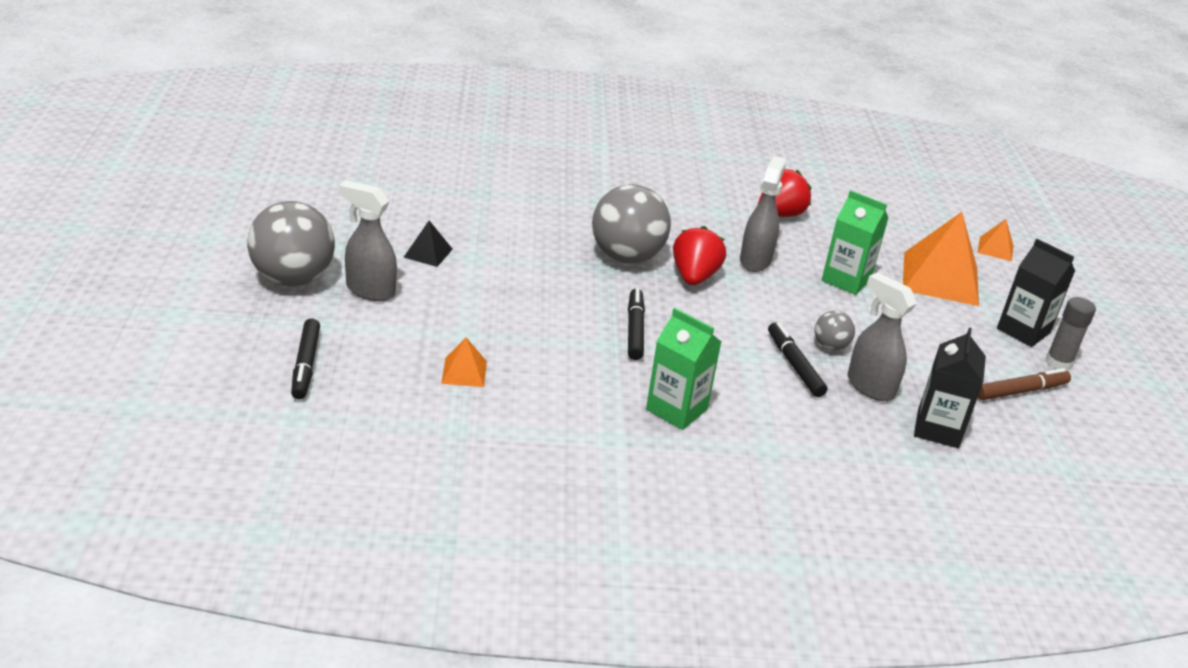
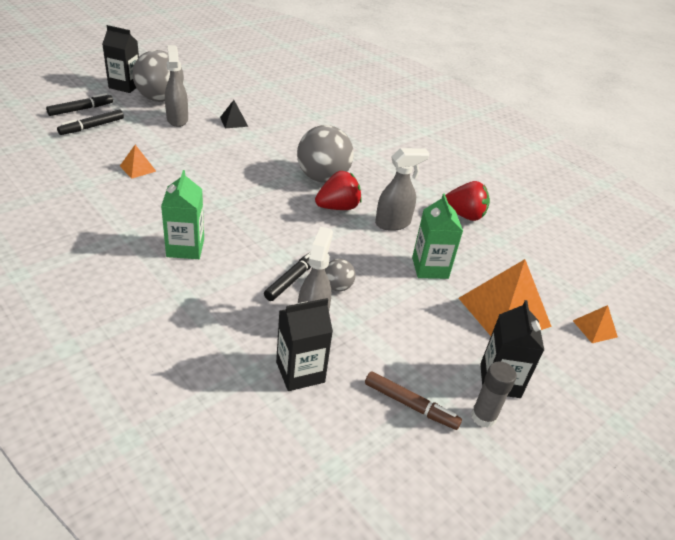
camera: 50 degrees right, 5 degrees up
black marker [628,288,645,360] -> black marker moved to [46,93,113,116]
none -> black carton [102,25,139,93]

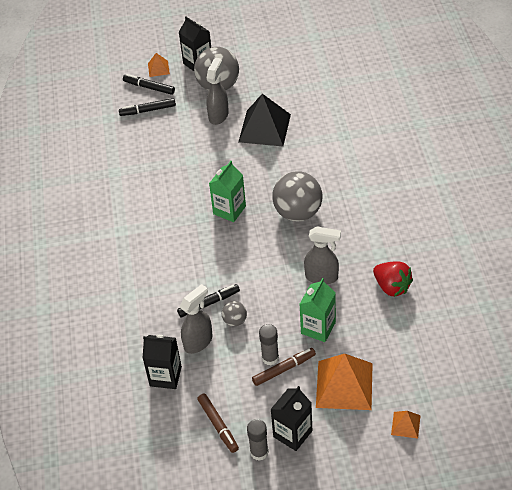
camera: 40 degrees right, 10 degrees up
black marker [46,93,113,116] -> black marker turned 150 degrees counterclockwise [123,74,175,95]
orange pyramid [120,145,156,179] -> orange pyramid moved to [148,53,170,77]
green carton [161,170,204,259] -> green carton moved to [209,161,246,222]
black pyramid [220,100,248,128] -> black pyramid [239,94,291,146], size x2.11
red strawberry [315,171,362,210] -> none
none -> brown marker [252,348,316,386]
none -> grey glue stick [259,324,279,365]

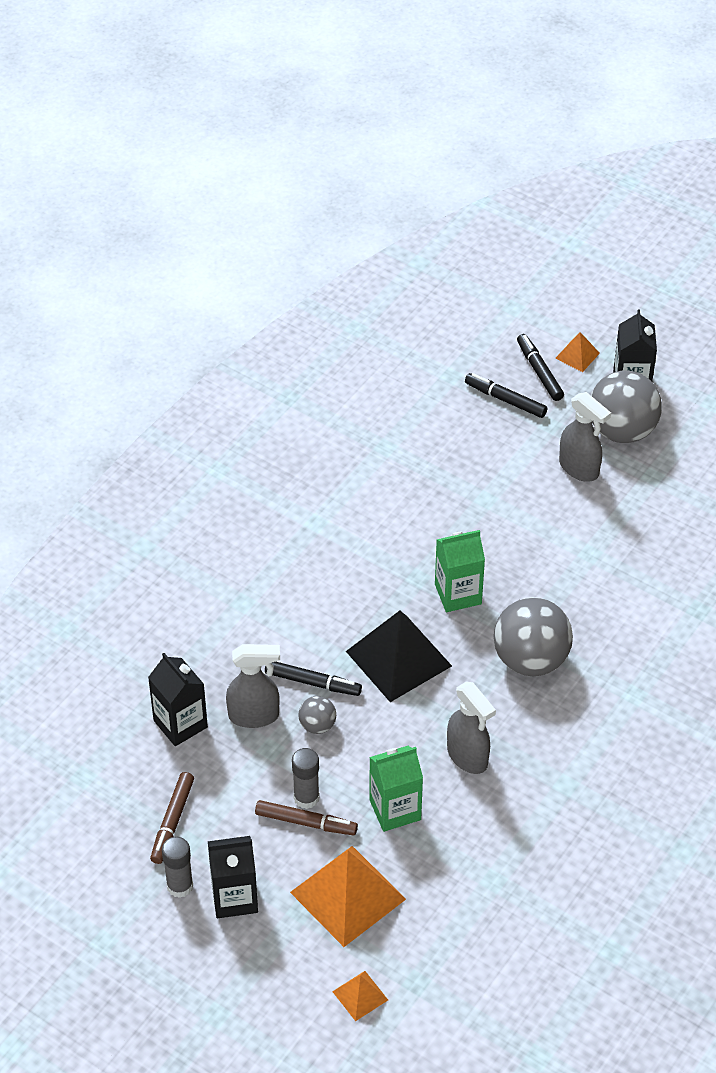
camera: 40 degrees right, 0 degrees up
grey spray bottle [206,58,229,125] -> grey spray bottle turned 75 degrees clockwise [559,392,611,481]
black pyramid [239,94,291,146] -> black pyramid moved to [346,611,452,702]
red strawberry [373,261,413,296] -> none

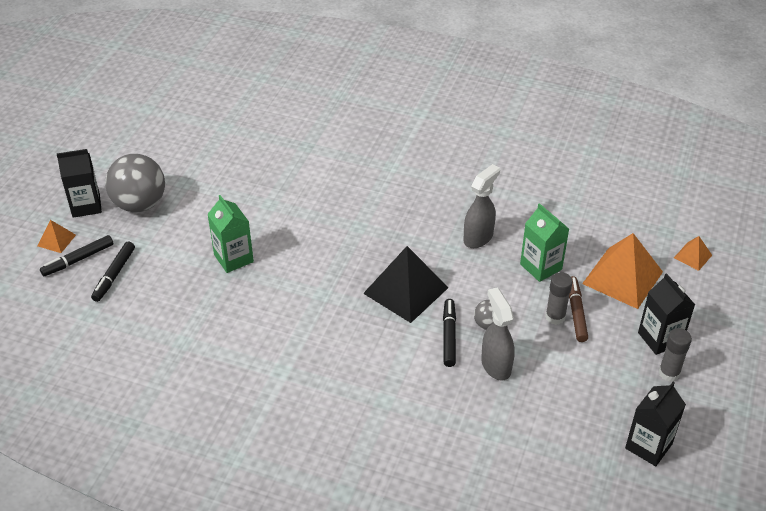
camera: 105 degrees left, 5 degrees down
black carton [148,653,208,746] -> black carton moved to [625,382,686,466]
brown marker [150,772,194,864] -> none
green carton [435,530,485,612] -> green carton moved to [207,195,254,273]
grey ball [494,597,573,676] -> none
grey spray bottle [559,392,611,481] -> none

